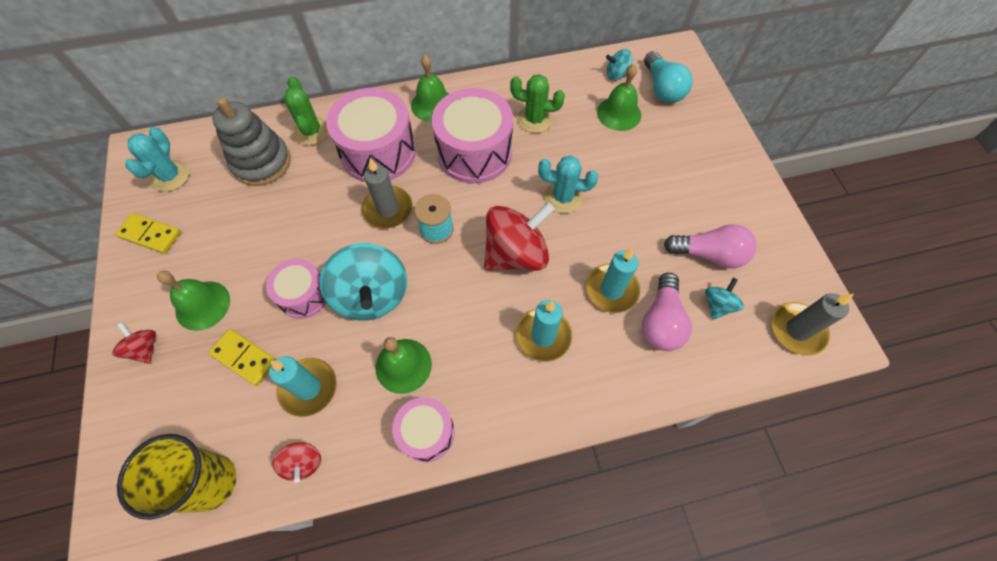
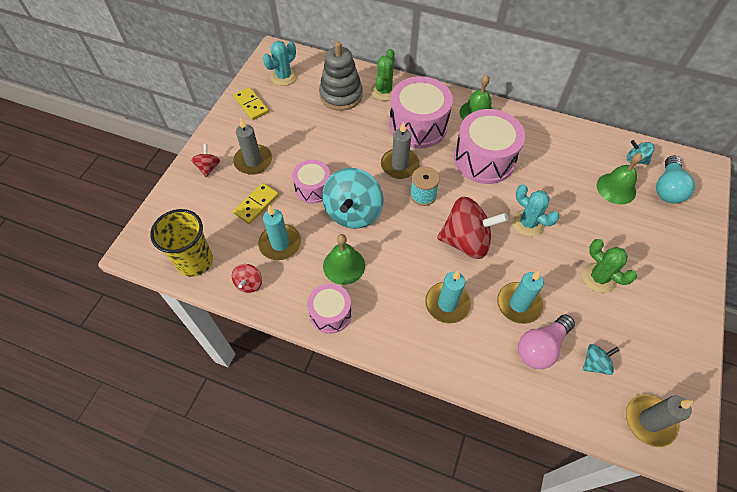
camera: 35 degrees right, 5 degrees down
green bell [157,271,230,331] -> grey candle [233,117,272,175]
yellow domino [208,329,276,386] -> yellow domino turned 60 degrees clockwise [233,183,279,224]
green cactus [510,74,565,133] -> green cactus moved to [582,239,637,293]
pink light bulb [664,224,757,268] -> none

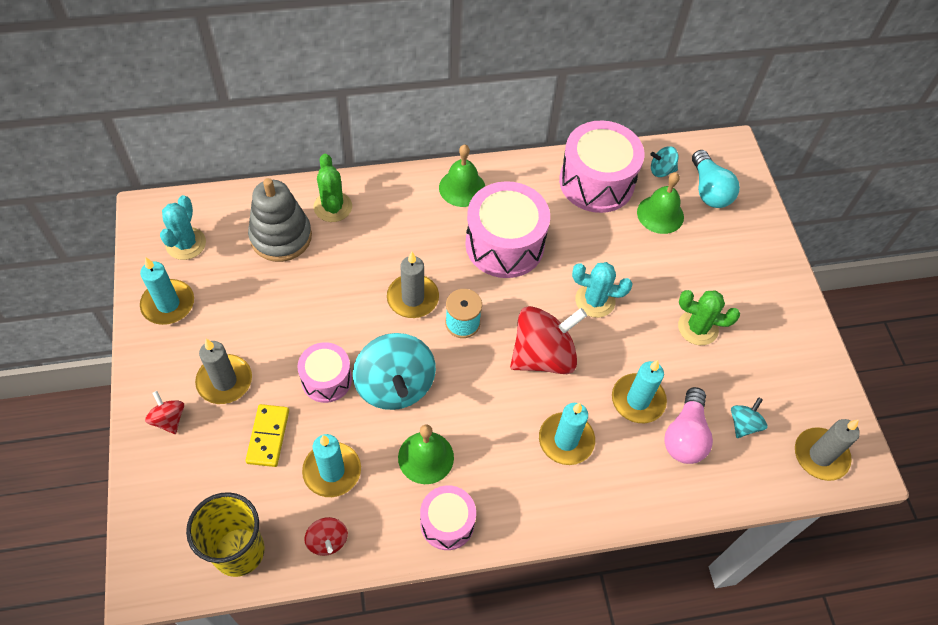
camera: 35 degrees left, 0 degrees up
yellow domino [233,87,269,120] -> turquoise candle [140,257,194,325]
pink drum [389,76,453,148] -> pink drum moved to [559,120,644,213]

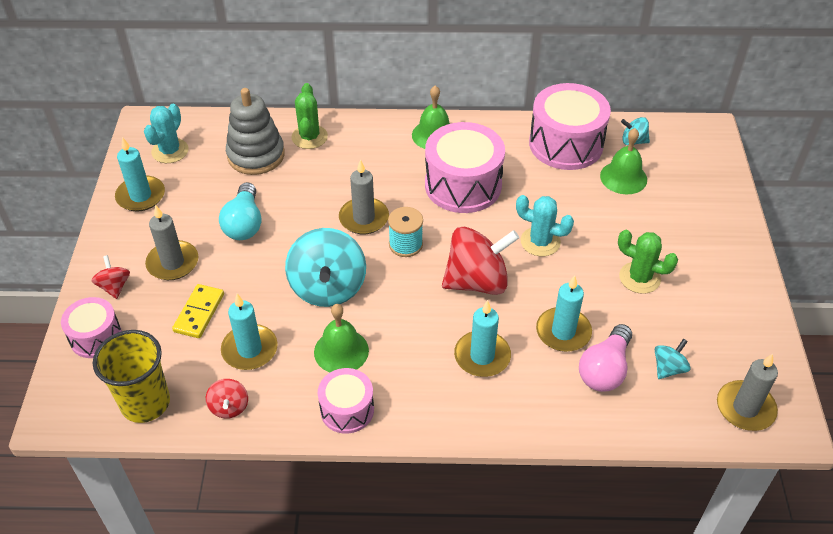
camera: 15 degrees right, 10 degrees down
pink drum [297,342,352,403] -> pink drum moved to [61,297,122,358]
turquoise light bulb [692,150,740,208] -> turquoise light bulb moved to [219,182,262,240]

